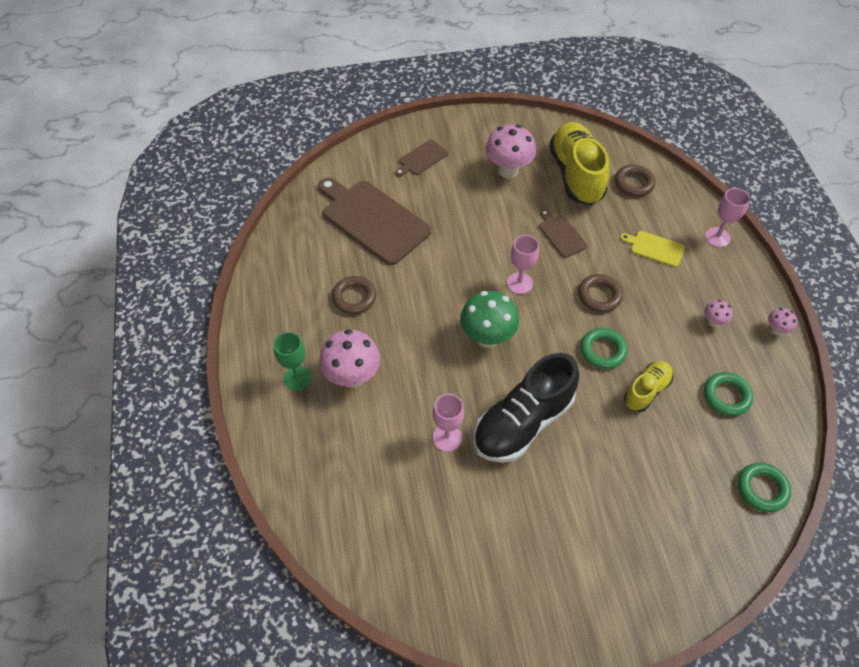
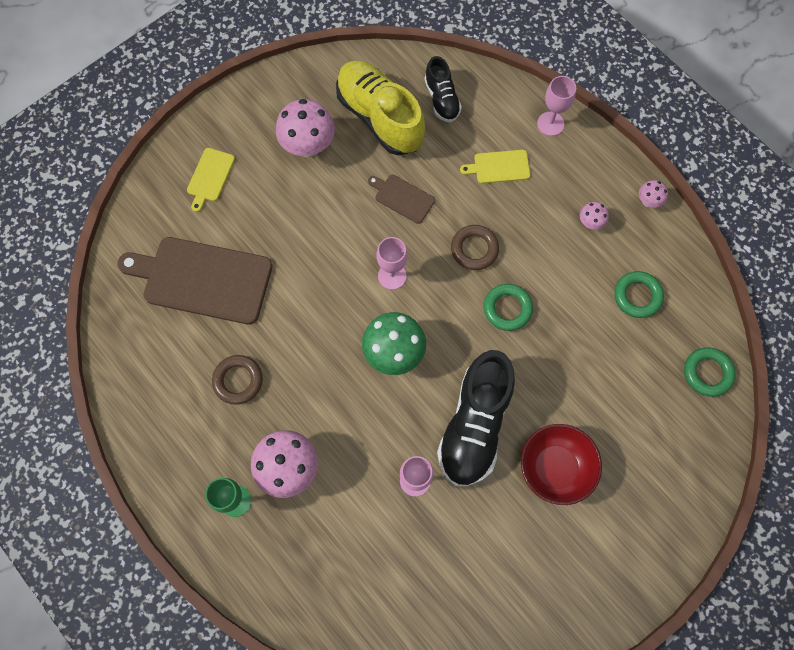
camera: 30 degrees left, 15 degrees up
brown cutting board [395,140,448,177] -> yellow cutting board [187,148,235,212]
brown ring [615,165,655,197] -> black shoe [425,56,462,122]
yellow shoe [624,361,673,412] -> none
none -> red bowl [521,424,602,505]

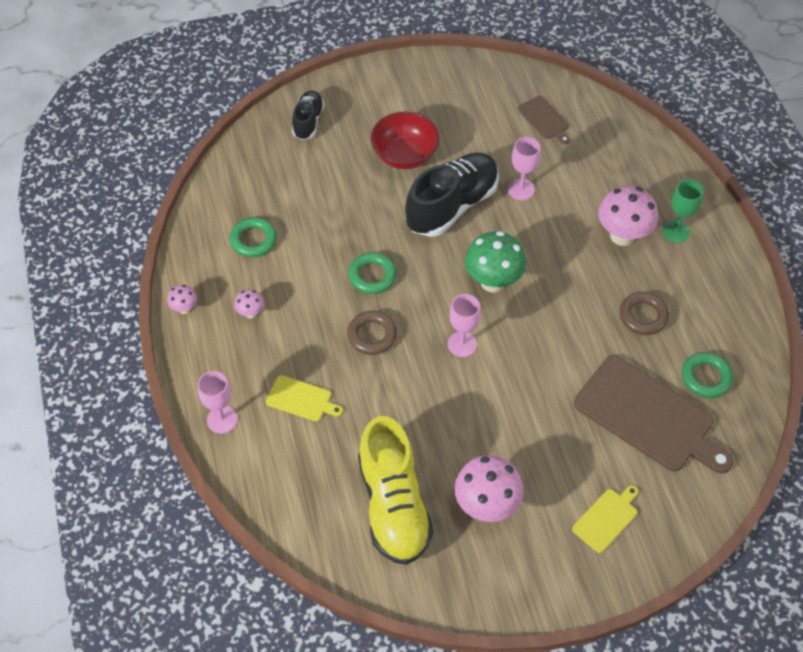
camera: 155 degrees left, 15 degrees down
brown cutting board [368,175,435,224] -> brown cutting board moved to [518,96,570,144]
black shoe [425,56,462,122] -> black shoe moved to [292,90,324,140]
green ring [684,347,736,397] -> green ring moved to [682,352,733,398]

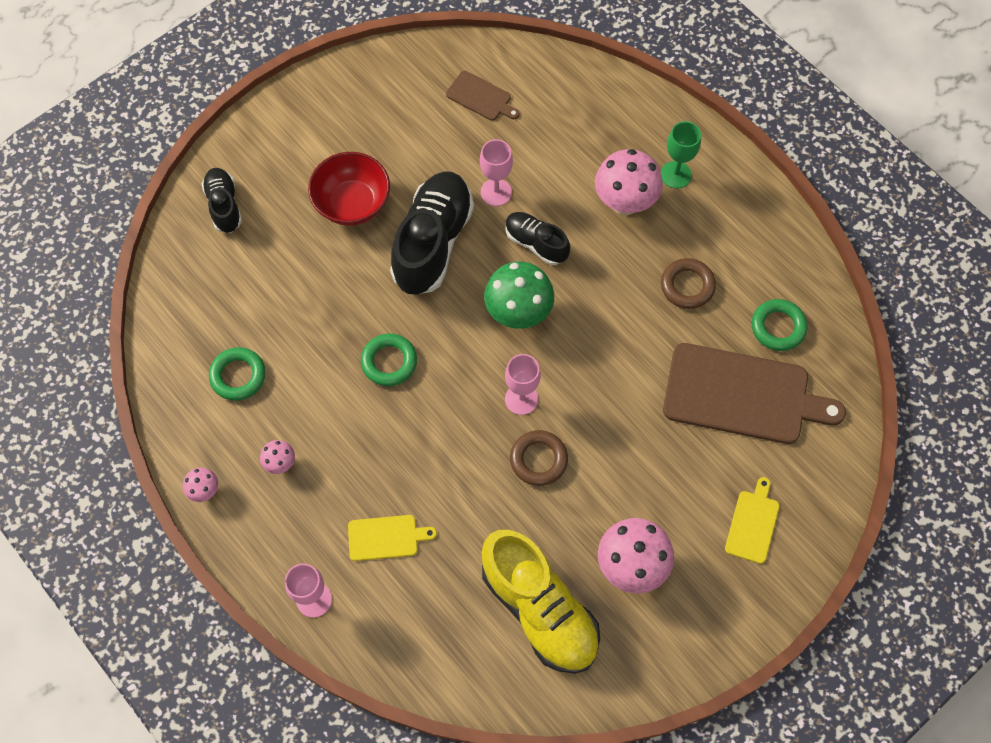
camera: 25 degrees left, 10 degrees up
brown ring [347,311,397,355] -> brown ring moved to [510,430,568,486]
none -> black shoe [505,212,570,265]

